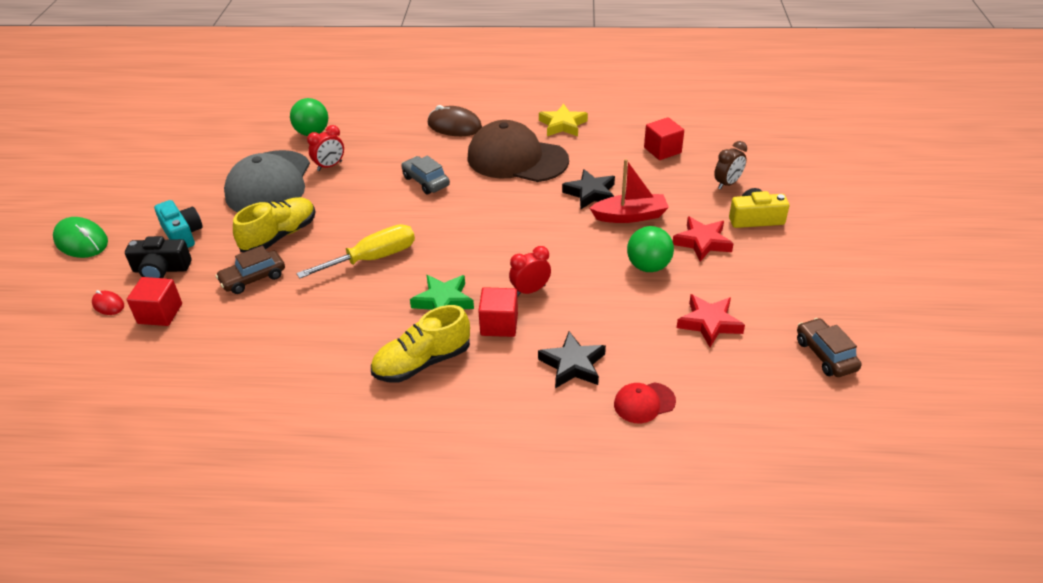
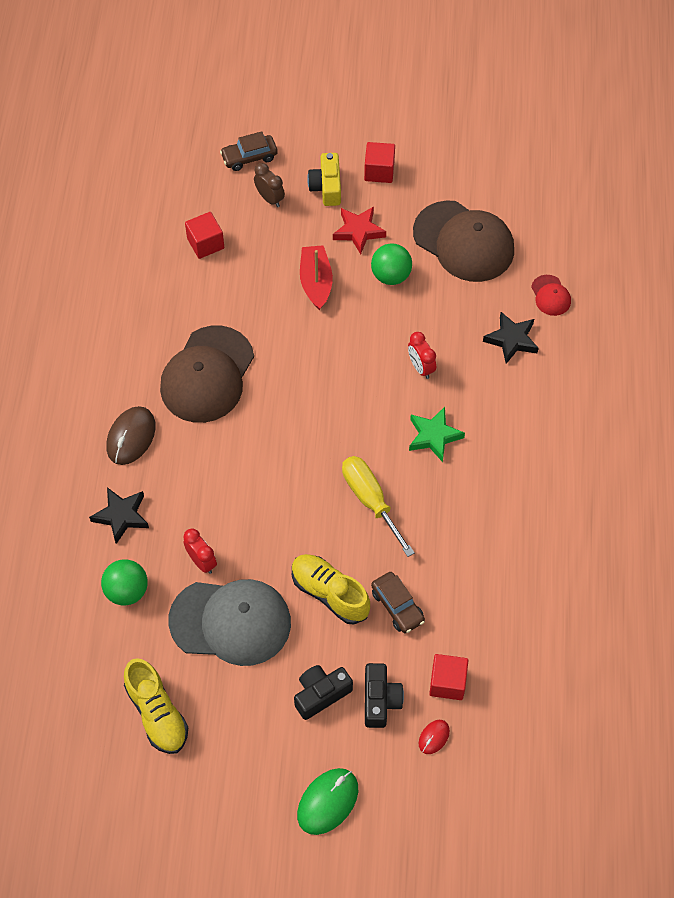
camera: 90 degrees left, 20 degrees up
turquoise camera [154,200,203,248] -> black camera [294,665,353,720]
yellow shoe [371,305,470,382] -> yellow shoe moved to [124,658,188,754]
grey car [401,156,450,194] -> none
red cube [478,287,518,337] -> red cube moved to [364,142,395,183]
yellow star [539,104,588,136] -> none
black star [562,169,615,209] -> black star moved to [89,487,149,544]
red star [677,294,745,347] -> brown cap [413,201,514,282]
brown car [797,318,861,377] -> brown car moved to [220,131,278,171]

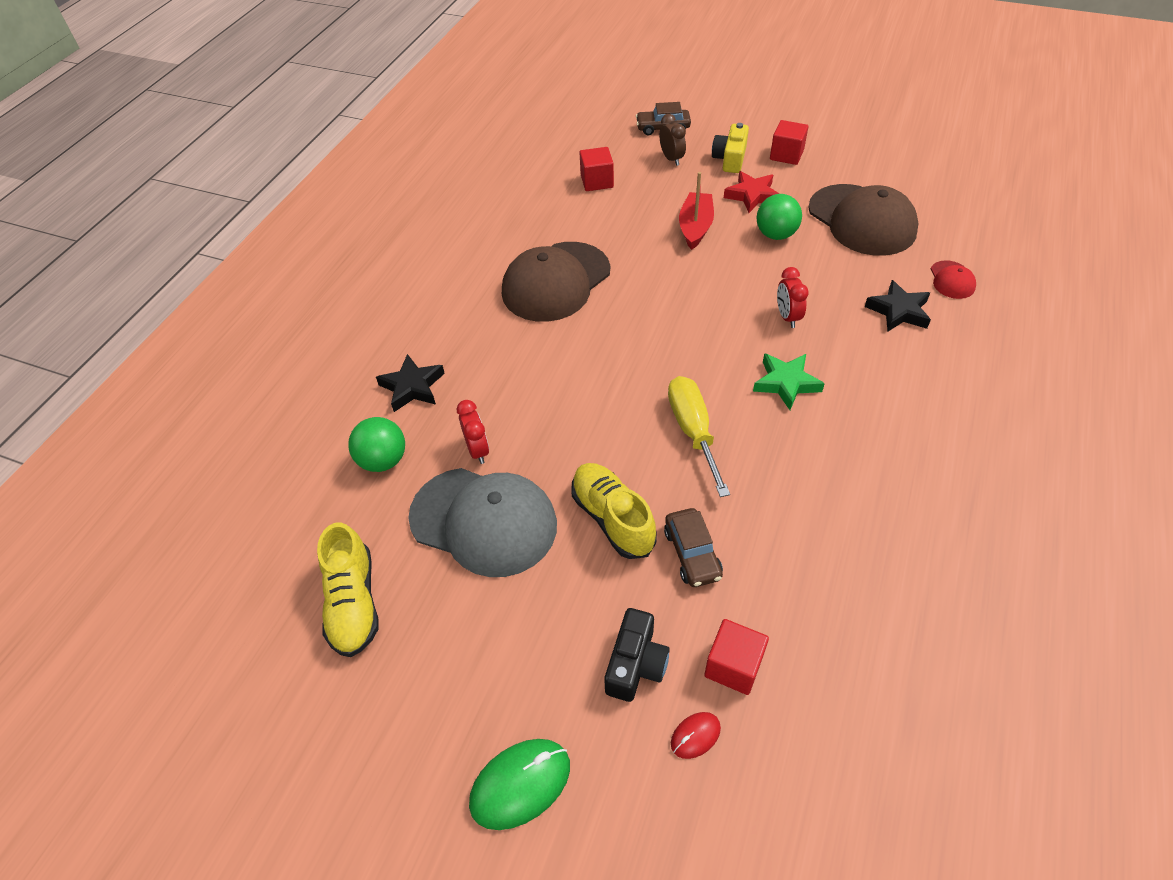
camera: 20 degrees right, 10 degrees down
brown mouse [107,406,156,465] -> none
black camera [294,665,353,720] -> none

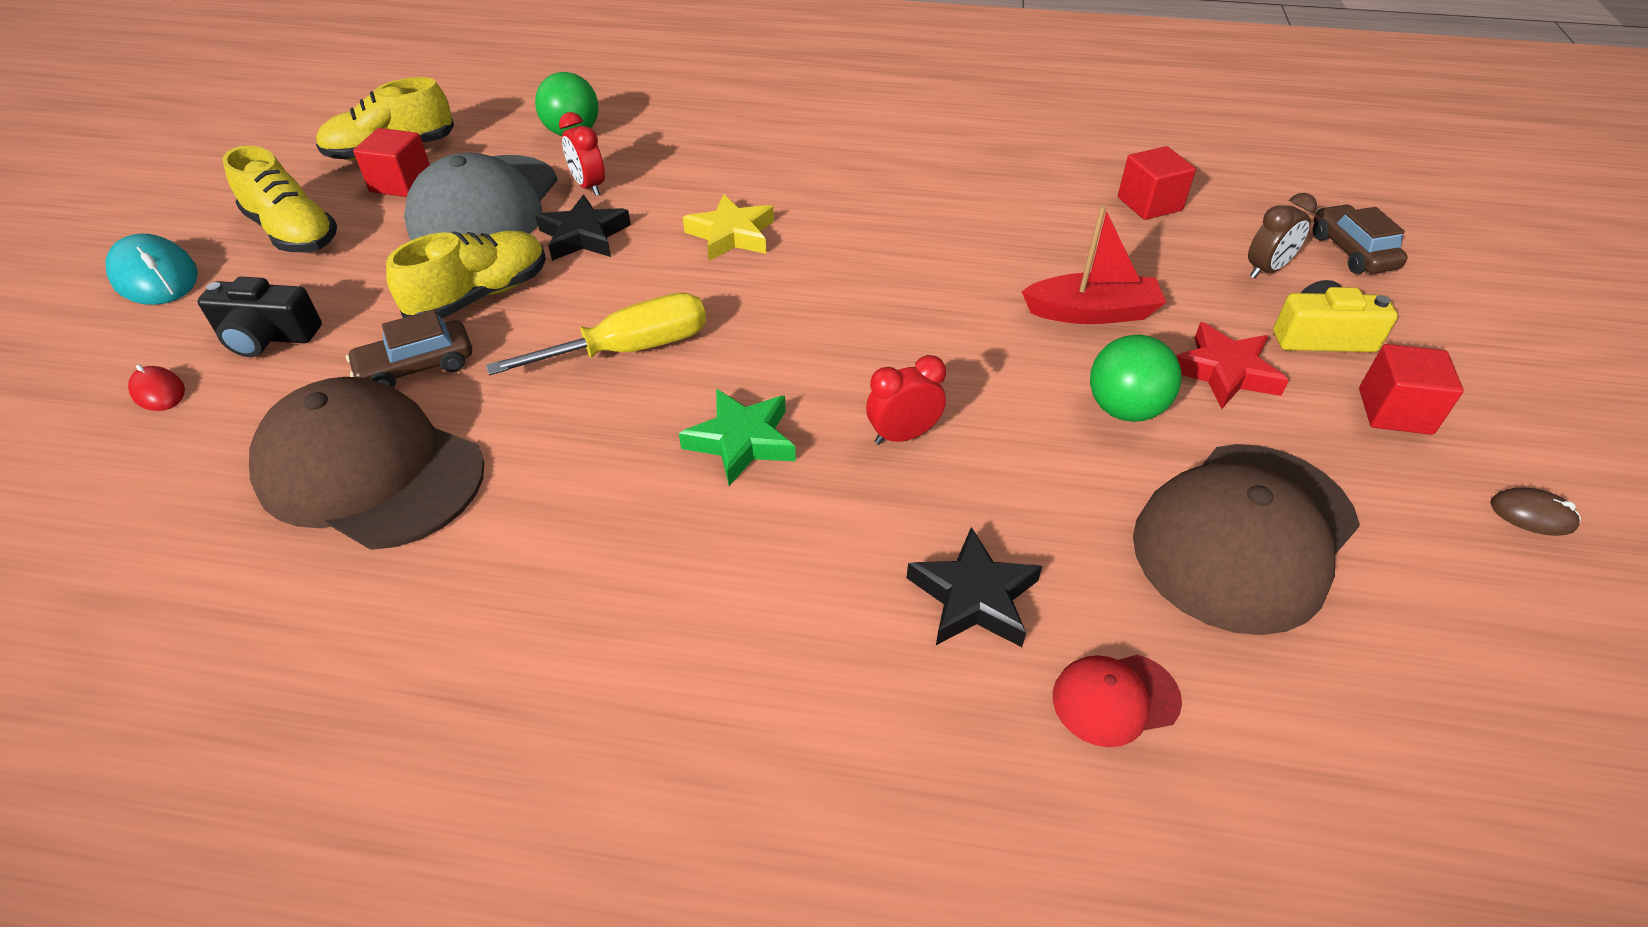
camera: 75 degrees right, 5 degrees down
black star [376,354,445,412] -> black star moved to [535,195,631,261]
red clock [457,400,489,464] -> red clock turned 90 degrees clockwise [559,112,605,196]
green mouse [469,739,570,830] -> turquoise mouse [105,234,198,305]
brown cap [502,242,610,322] -> brown cap moved to [249,377,484,550]
red cube [704,619,769,695] -> red cube moved to [353,128,430,197]
none -> yellow shoe [222,145,337,252]
none -> yellow star [683,194,774,261]
none -> brown mouse [1490,488,1581,536]

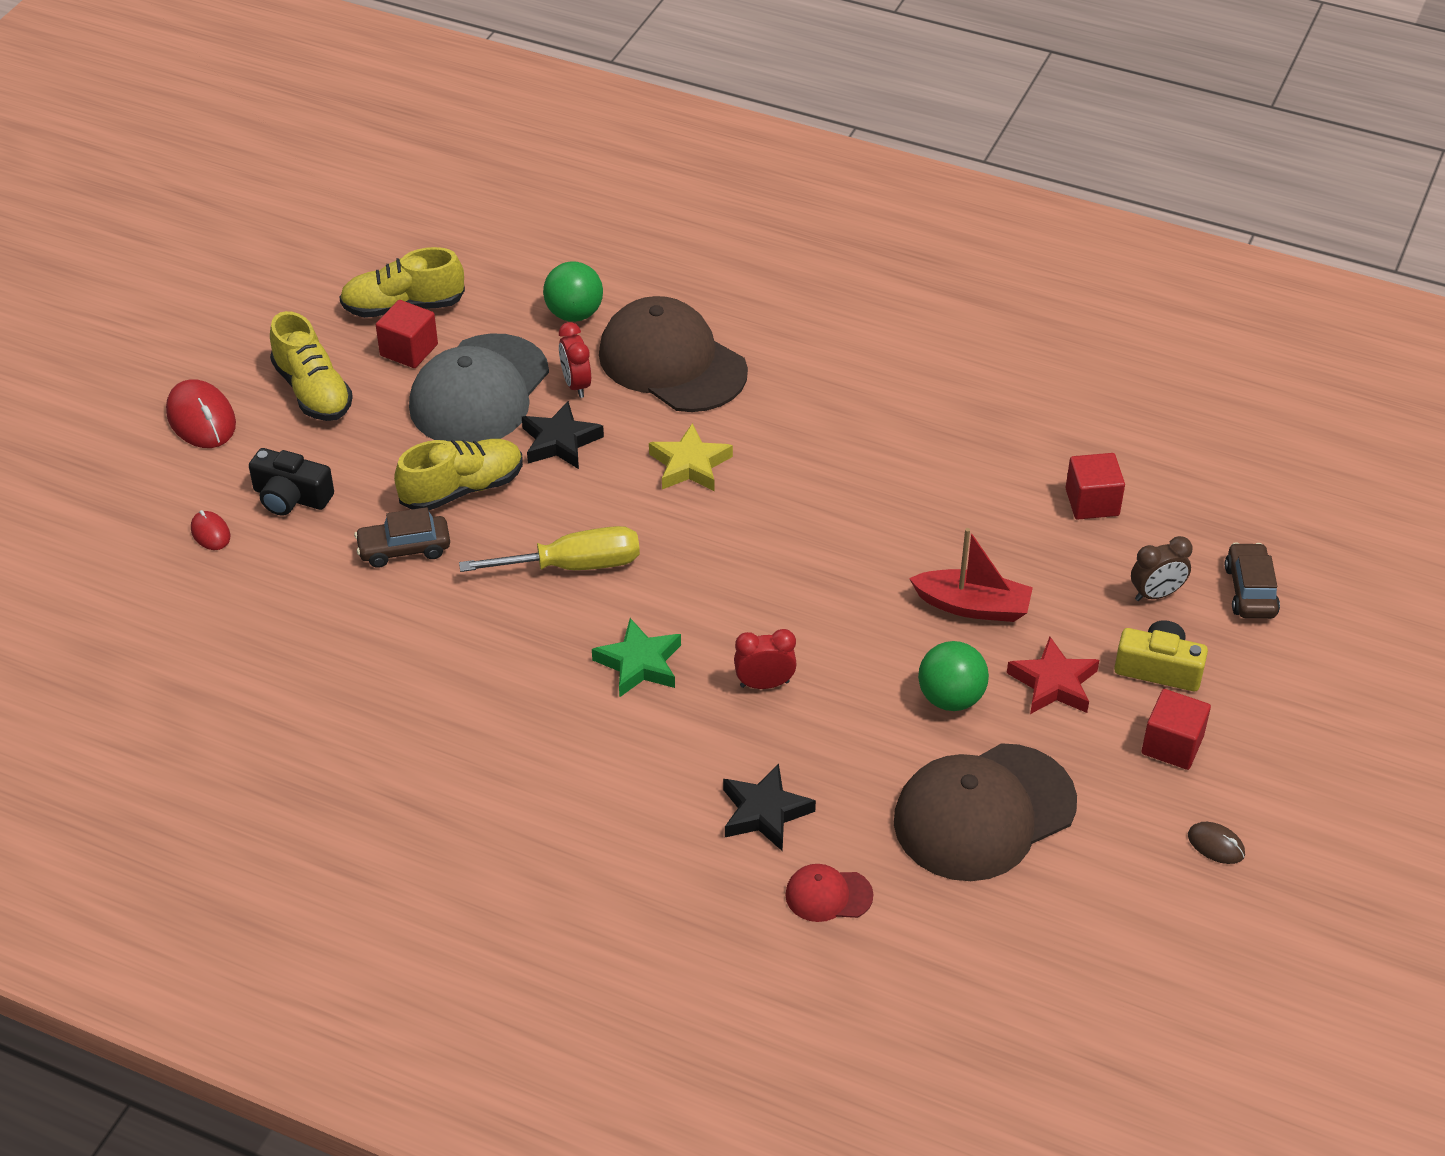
camera: 15 degrees right, 0 degrees up
turquoise mouse [105,234,198,305] -> red mouse [166,379,236,448]
brown cap [249,377,484,550] -> brown cap moved to [599,296,748,412]

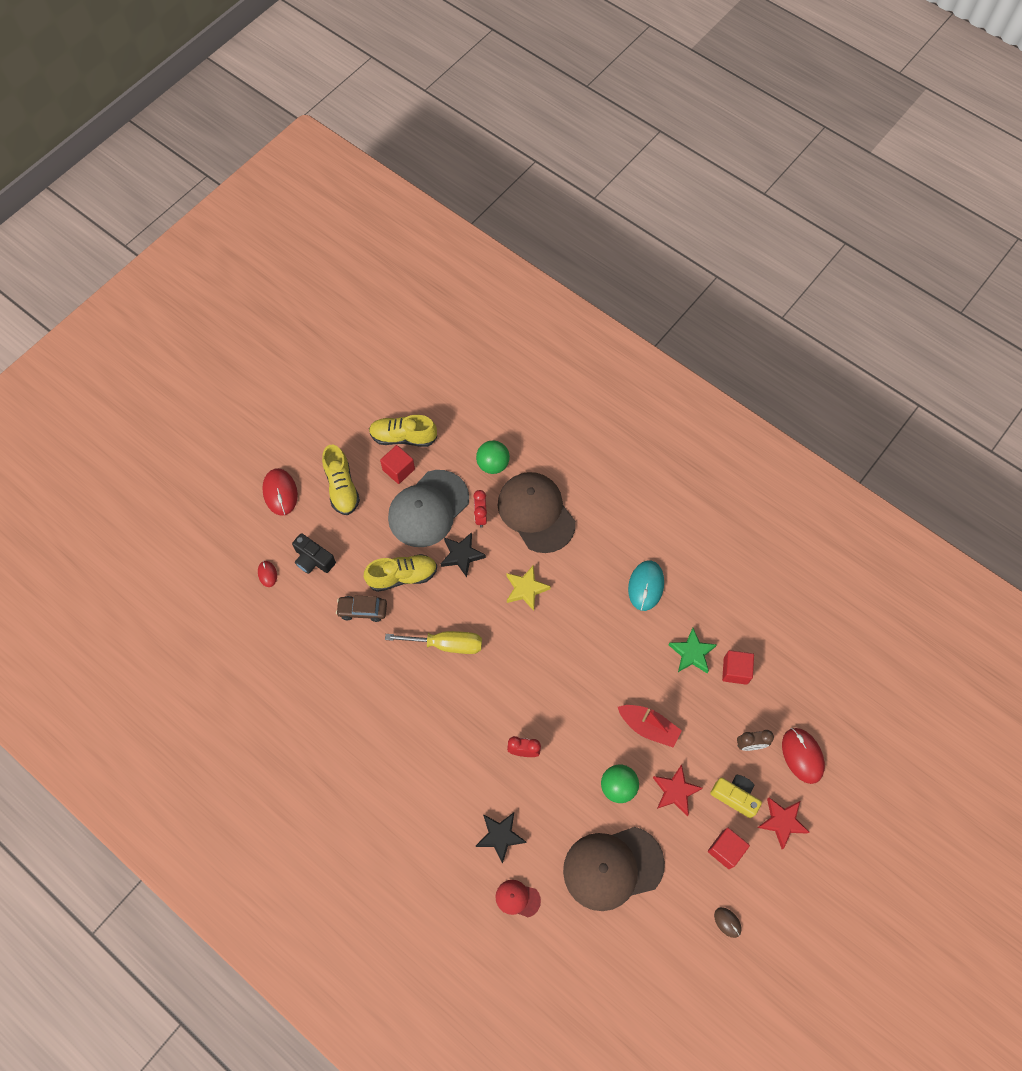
camera: 15 degrees right, 20 degrees up
green star [592,618,681,698] -> green star moved to [669,628,717,673]
brown car [1225,542,1280,619] -> red mouse [782,728,825,784]
none -> turquoise mouse [628,560,664,611]
none -> red star [757,798,809,849]

